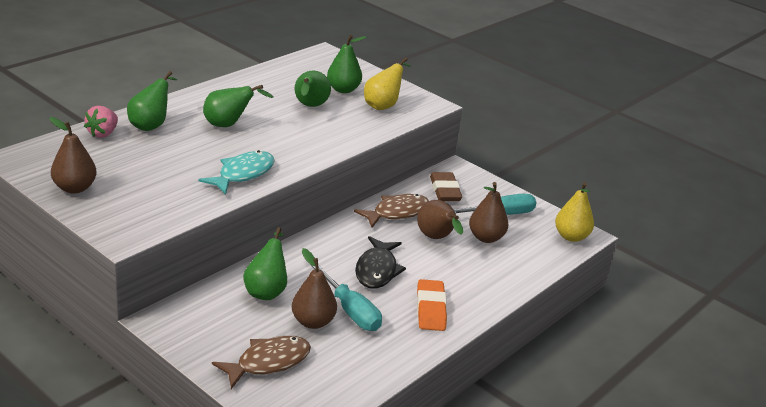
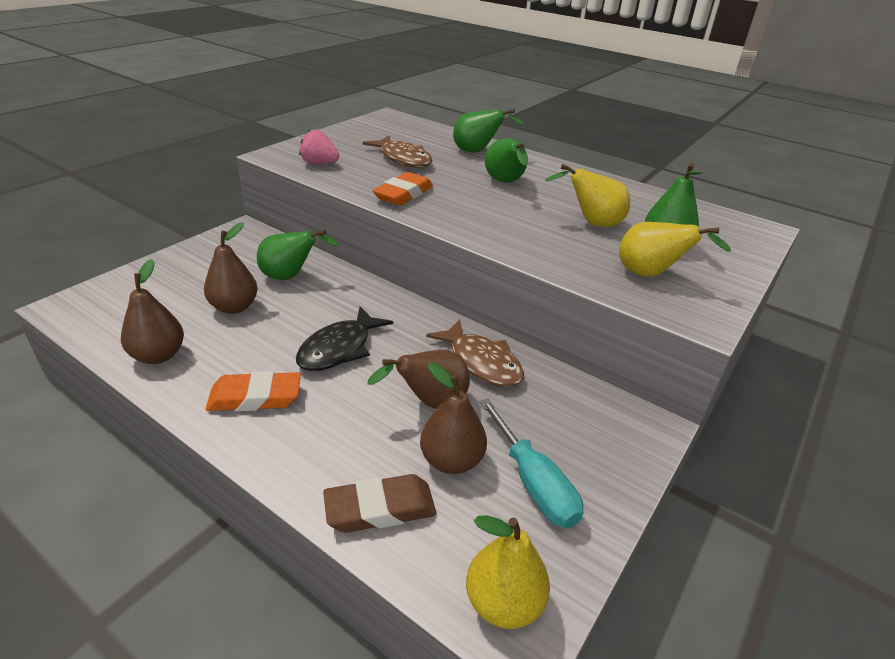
camera: 85 degrees right, 5 degrees up
brown pear [50,117,97,194] -> brown pear moved to [121,259,184,364]
pink strawberry [84,106,118,138] -> pink strawberry moved to [299,129,339,164]
turquoise fish [199,150,275,195] -> orange eraser [373,172,433,206]
brown fish [212,336,311,389] -> brown fish moved to [362,136,433,168]
green pear [295,71,331,107] -> yellow pear [545,164,630,227]
turquoise screwdriver [312,264,382,331] -> none
black fish [355,236,406,289] -> black fish turned 60 degrees counterclockwise [296,307,393,371]
brown eraser [430,172,462,201] -> brown eraser moved to [323,474,436,533]

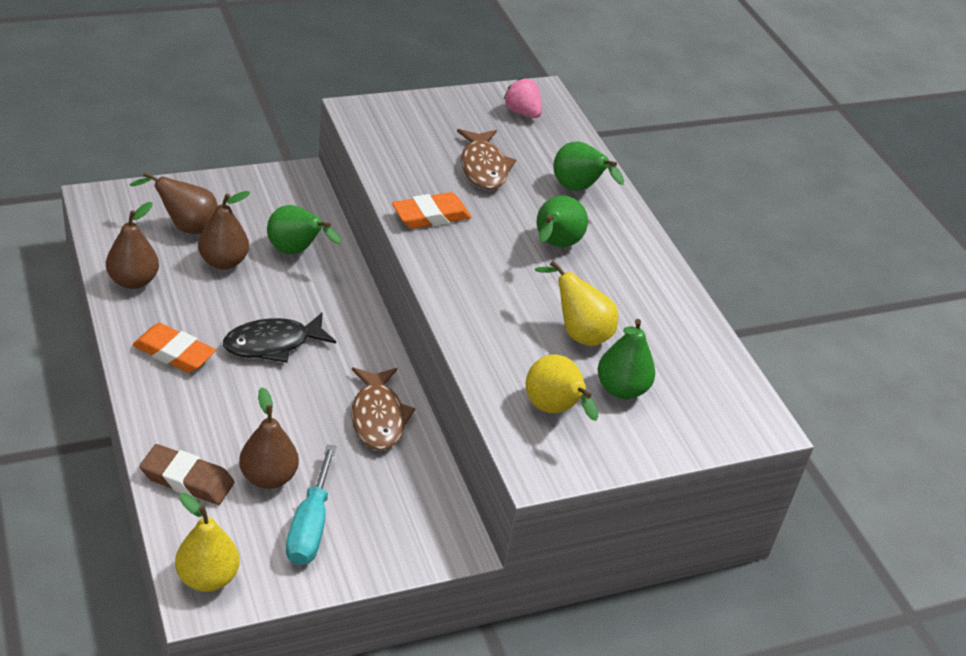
camera: 30 degrees right, 5 degrees up
pink strawberry [299,129,339,164] -> pink strawberry moved to [504,78,542,118]
brown pear [367,350,470,409] -> brown pear moved to [129,171,218,234]

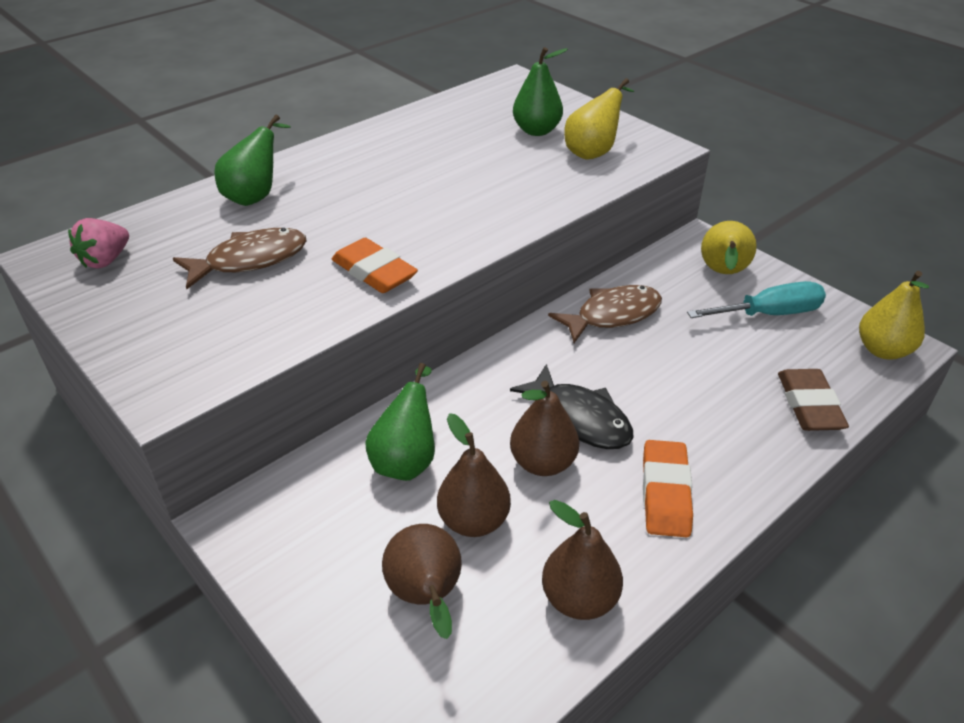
camera: 105 degrees left, 0 degrees up
brown pear [239,387,299,489] -> brown pear moved to [510,381,579,476]
yellow pear [535,260,618,346] -> yellow pear moved to [701,221,757,274]
green pear [537,196,588,247] -> none

